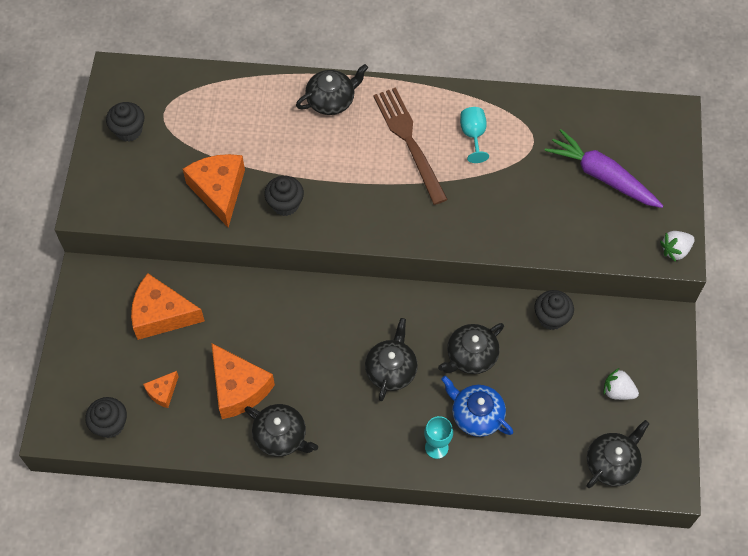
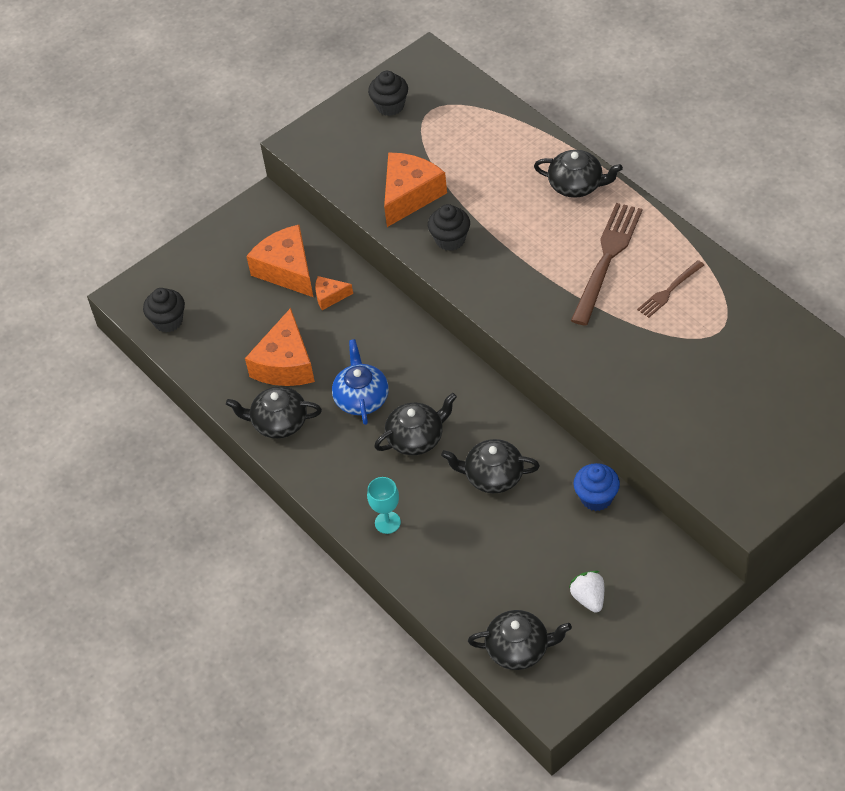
camera: 50 degrees right, 10 degrees down
orange cheese [143,371,179,408] -> orange cheese moved to [315,276,353,310]
black teapot [245,404,318,457] -> black teapot turned 105 degrees clockwise [226,386,322,438]
blue teapot [441,376,513,437] -> blue teapot moved to [332,339,389,425]
turquoise goblet [460,107,489,163] -> brown fork [637,260,704,318]
black cupcake [535,290,574,330] -> blue cupcake [573,463,620,511]
purple carrot [544,129,663,208] -> none
white strawberry [660,231,695,262] -> none

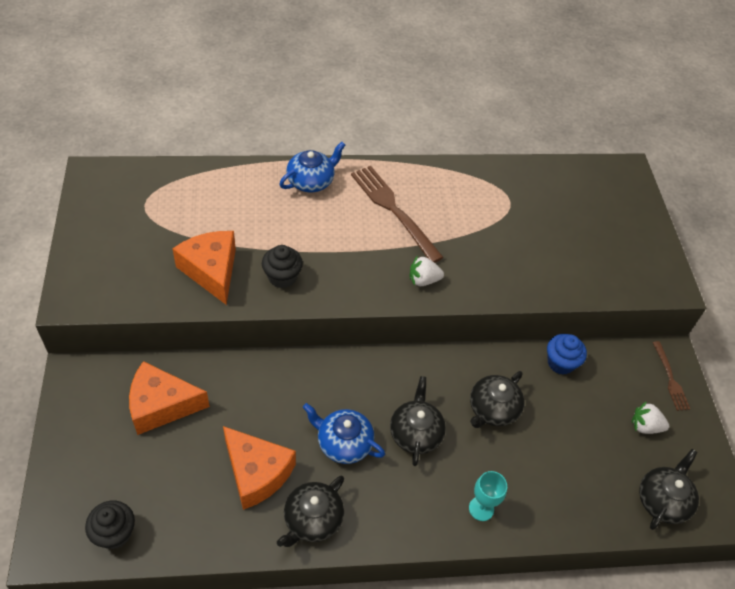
camera: 65 degrees left, 0 degrees up
orange cheese [315,276,353,310] -> none
black cupcake [368,71,408,116] -> none
black teapot [534,150,623,198] -> blue teapot [279,142,345,192]
brown fork [637,260,704,318] -> brown fork moved to [653,341,690,411]
none -> white strawberry [410,255,444,286]

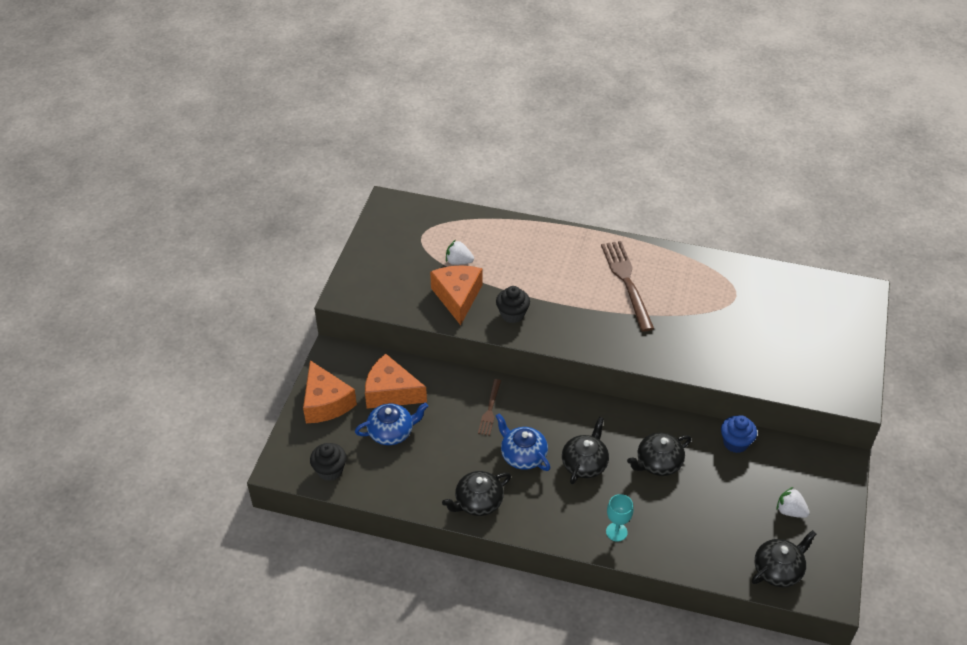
camera: 25 degrees right, 5 degrees down
orange cheese [223,426,296,510] -> orange cheese moved to [303,360,357,423]
blue teapot [279,142,345,192] -> blue teapot moved to [355,403,428,445]
white strawberry [410,255,444,286] -> white strawberry moved to [446,240,474,265]
brown fork [653,341,690,411] -> brown fork moved to [478,379,501,436]

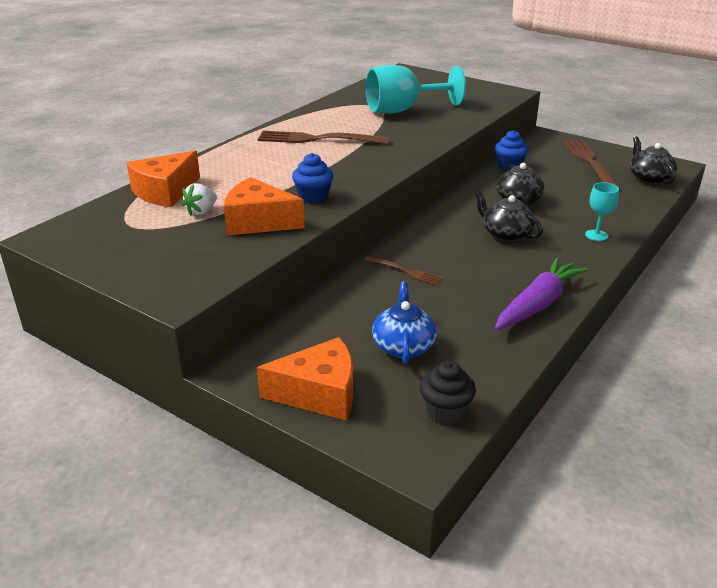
camera: 70 degrees left, 15 degrees down
orange cheese [365,354,427,409] -> orange cheese moved to [127,151,200,208]
black teapot [442,471,511,516] -> purple carrot [495,258,588,330]
black cupcake [496,286,530,323] -> blue cupcake [292,153,334,204]
blue teapot [496,413,550,471] -> none
white strawberry [777,487,810,518] -> brown fork [563,140,620,190]
none -> turquoise goblet [366,65,466,114]

